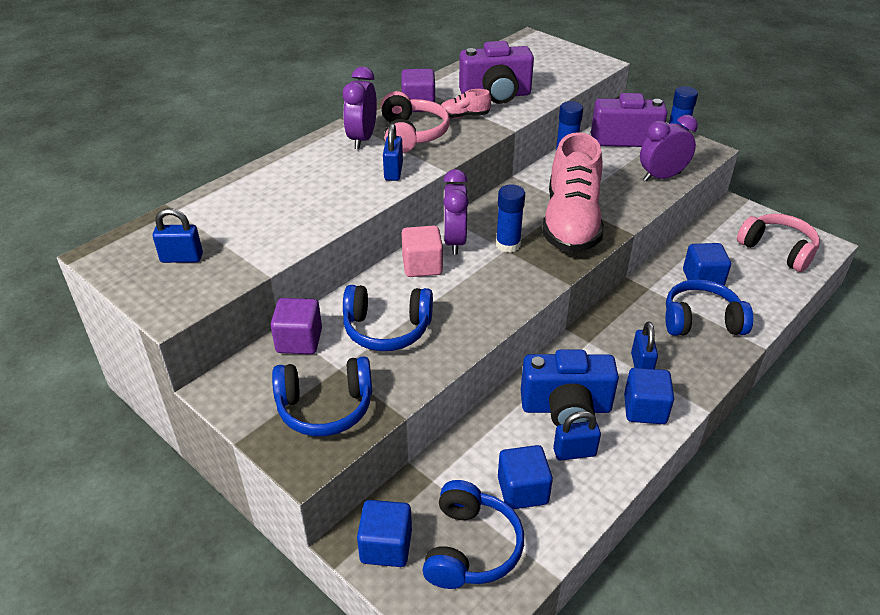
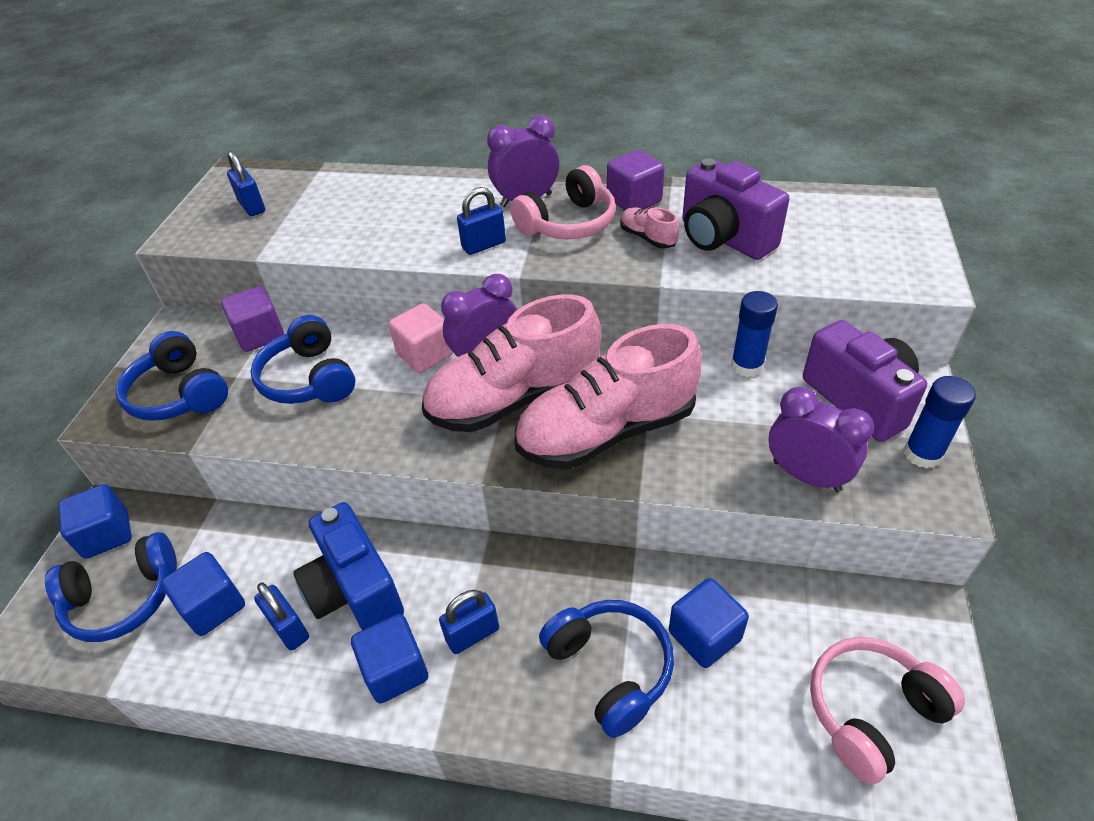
camera: 60 degrees right, 5 degrees up
blue glue stick [496,185,525,253] -> pink shoe [422,294,601,432]
pink headphones [737,214,820,272] -> pink headphones turned 135 degrees counterclockwise [810,637,965,784]

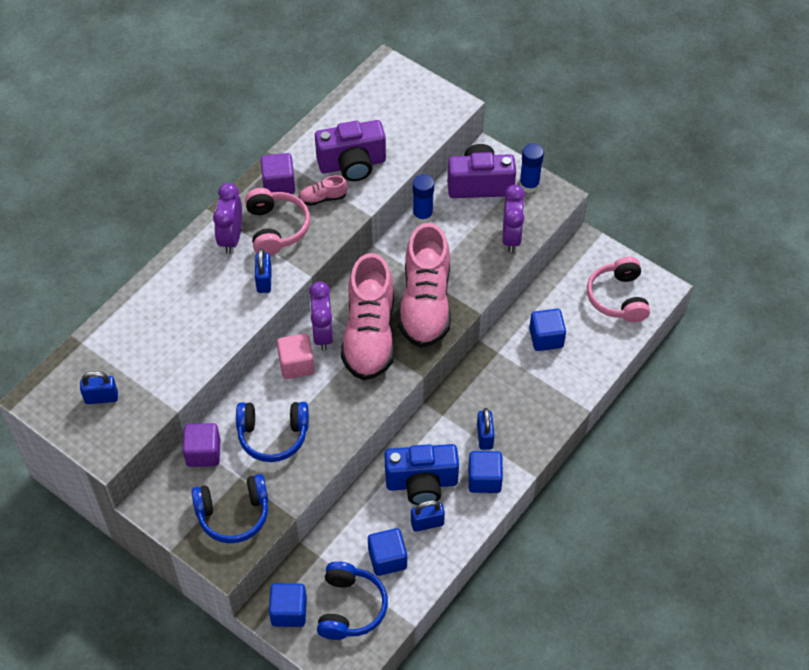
camera: 65 degrees left, 10 degrees up
blue headphones [539,600,674,738] -> none
purple clock [768,387,874,492] -> purple clock turned 120 degrees clockwise [502,185,525,253]

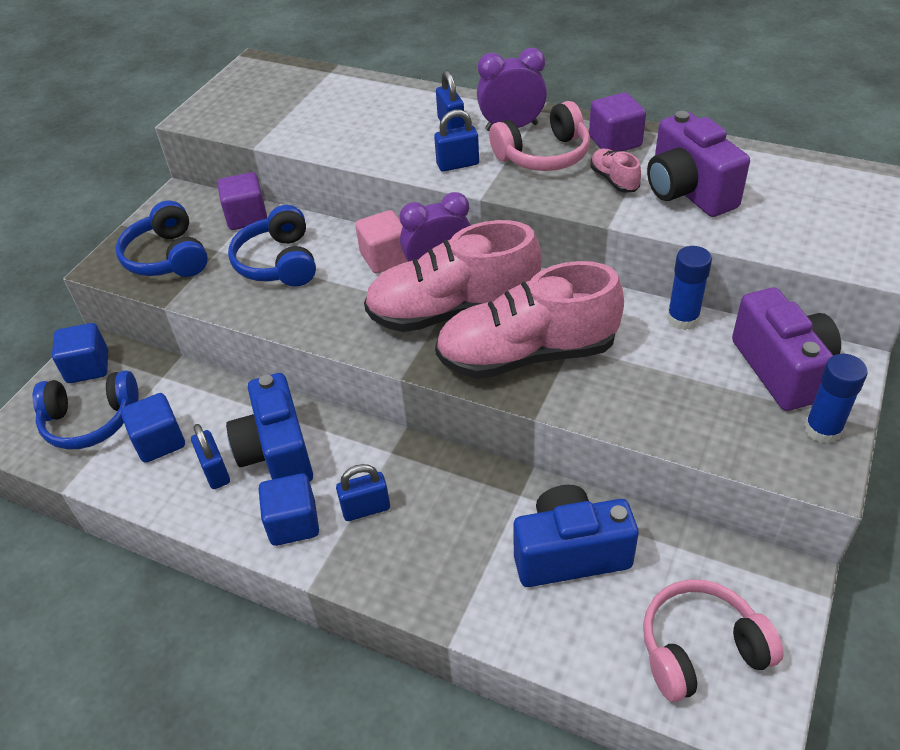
camera: 80 degrees right, 10 degrees down
blue padlock [80,371,118,404] -> blue padlock moved to [436,71,465,130]
purple clock [502,185,525,253] -> none
blue cube [529,309,566,351] -> blue camera [513,485,639,587]

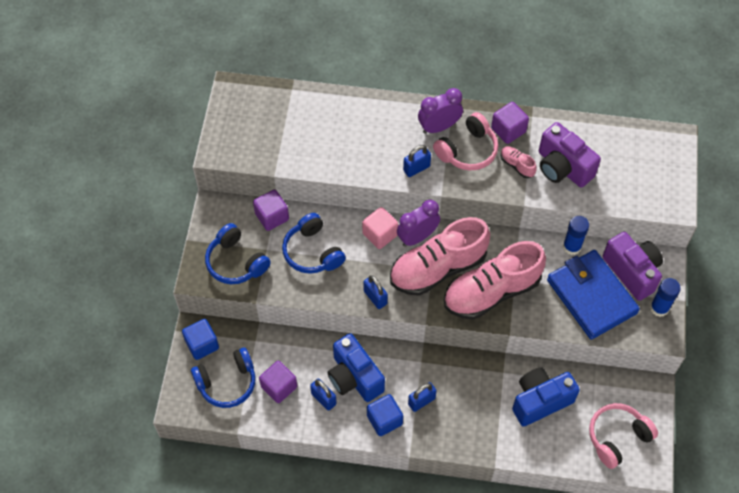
camera: 20 degrees left, 15 degrees up
blue cube [121,393,185,463] -> purple cube [259,361,297,403]
blue padlock [436,71,465,130] -> blue padlock moved to [364,275,388,309]
none -> blue wallet [547,250,640,340]

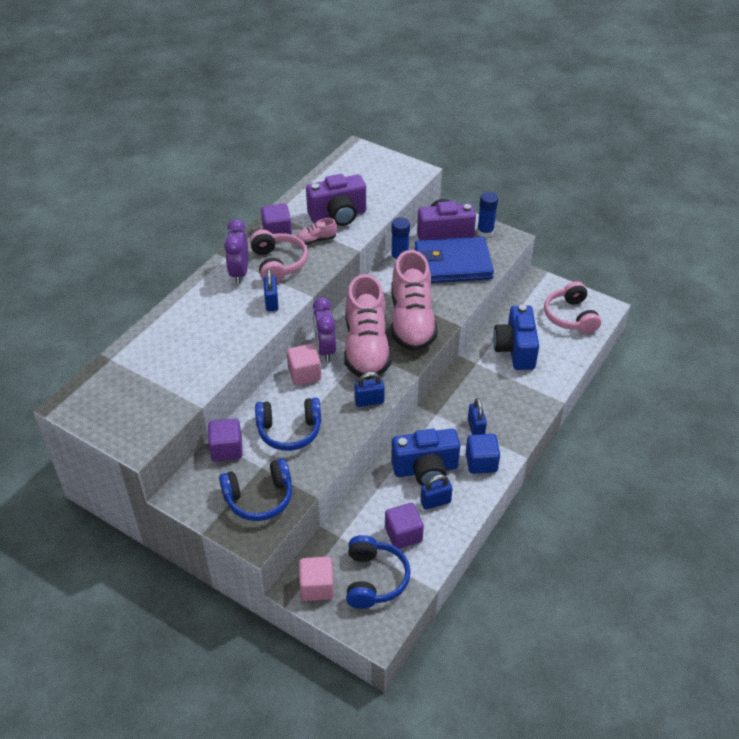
camera: 65 degrees left, 15 degrees down
blue cube [182,319,219,360] -> pink cube [299,556,334,601]

